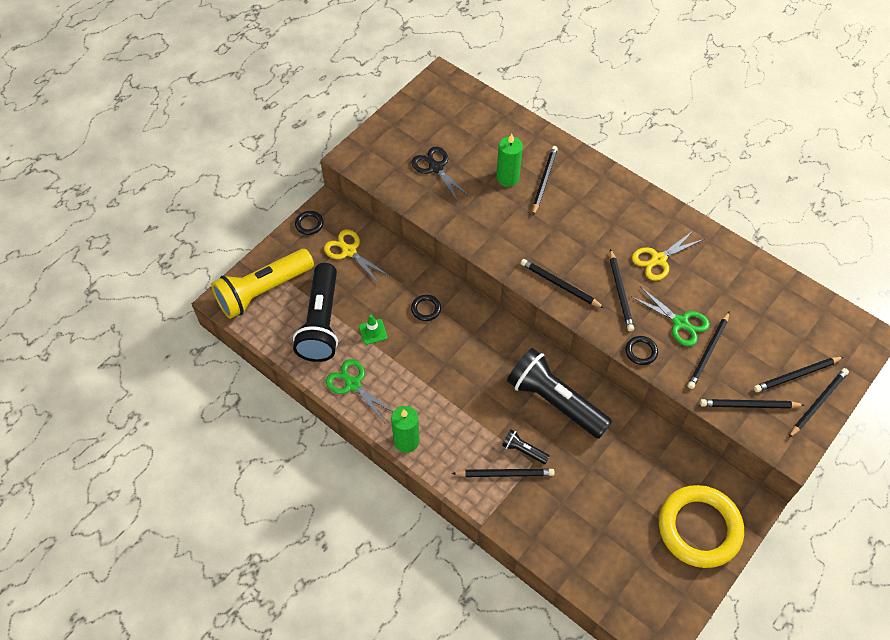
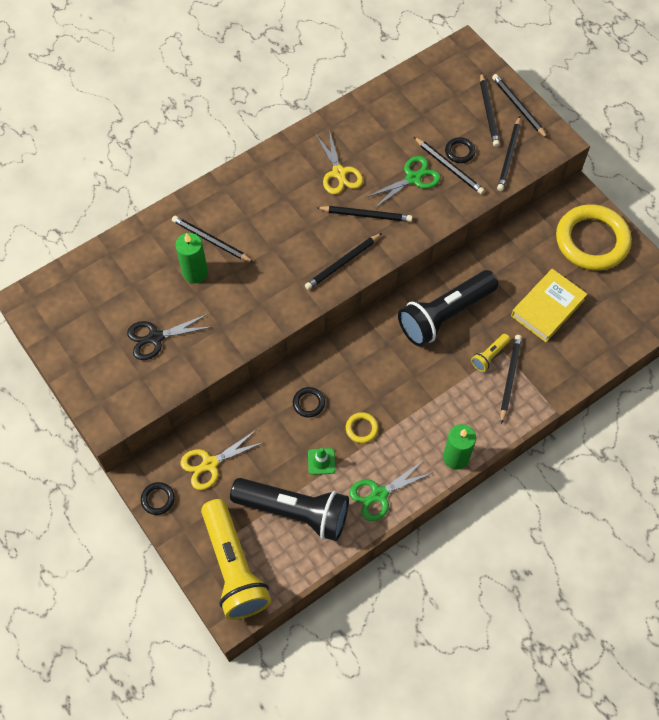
camera: 75 degrees left, 5 degrees up
black flashlight [502,430,550,464] -> yellow flashlight [471,334,510,372]
black ring [625,336,658,365] -> black ring moved to [445,137,475,163]
none -> yellow ring [346,412,379,443]
none -> yellow book [511,269,587,342]

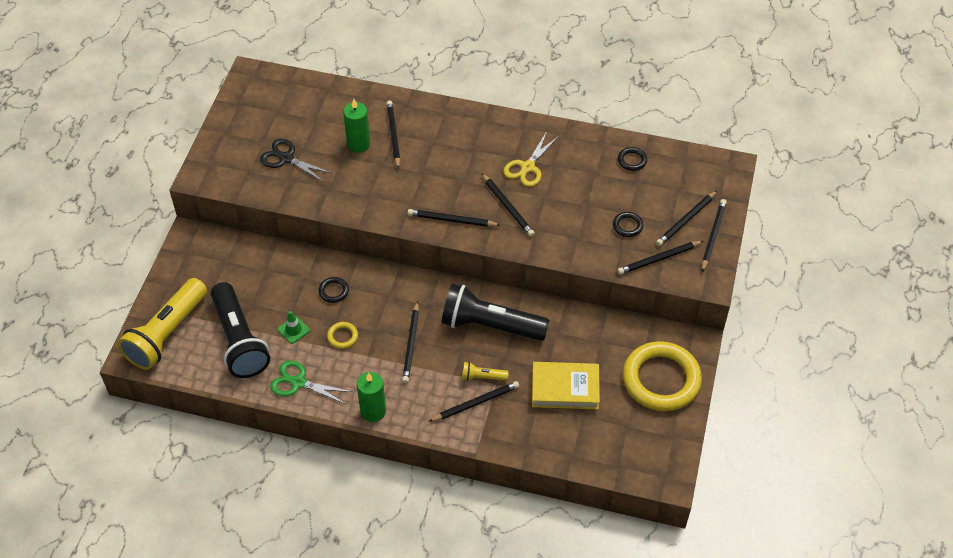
camera: 50 degrees right, 10 degrees down
black ring [141,482,175,515] -> black ring moved to [618,147,647,171]
yellow scissors [180,430,264,490] -> none
green scissors [366,156,441,208] -> none
black pencil [414,137,485,194] -> black pencil moved to [402,301,419,383]

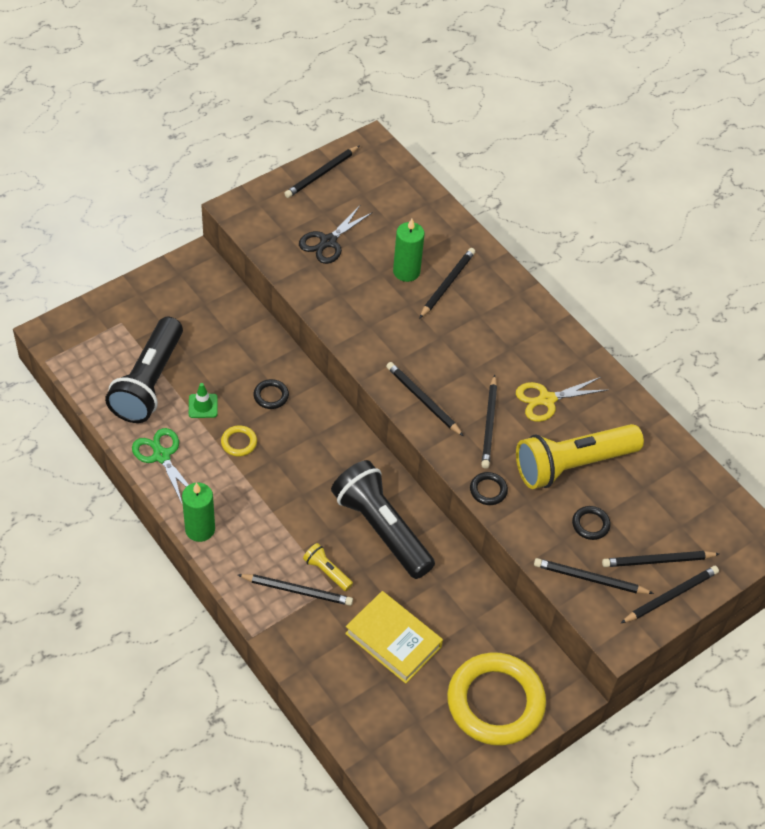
camera: 35 degrees right, 0 degrees up
yellow flashlight [117,278,207,370] -> yellow flashlight moved to [516,424,644,489]
black scissors [260,139,333,182] -> black scissors turned 120 degrees counterclockwise [299,204,373,264]
black pencil [402,301,419,383] -> black pencil moved to [284,145,360,198]
black ring [618,147,647,171] -> black ring moved to [470,472,508,505]

